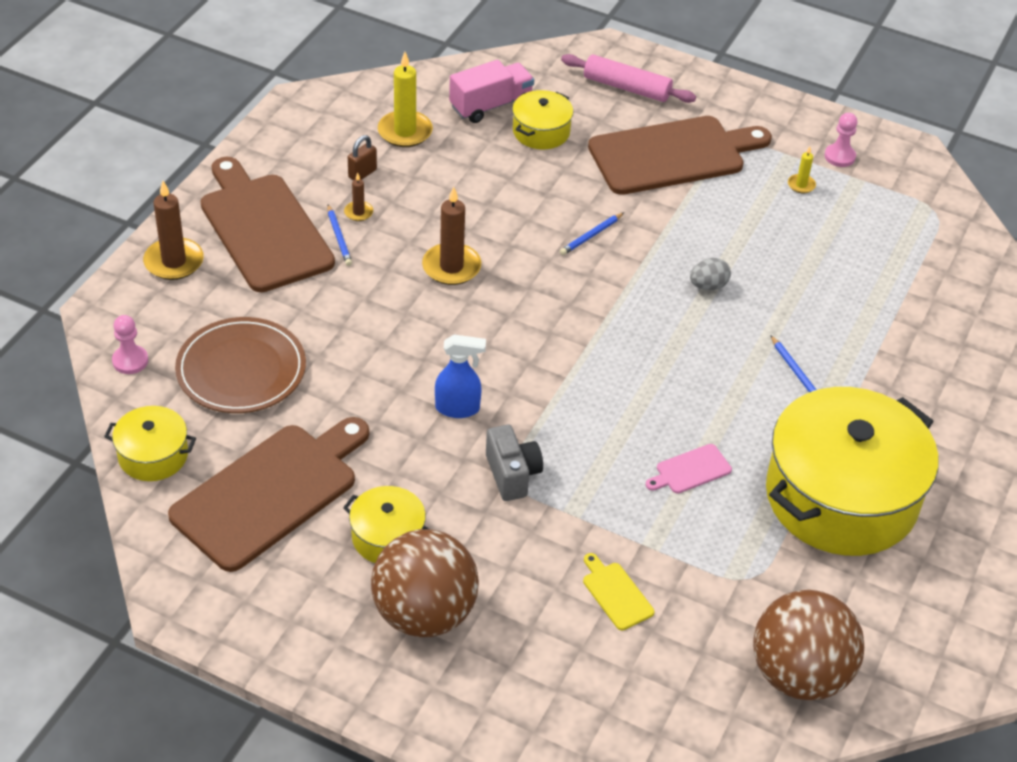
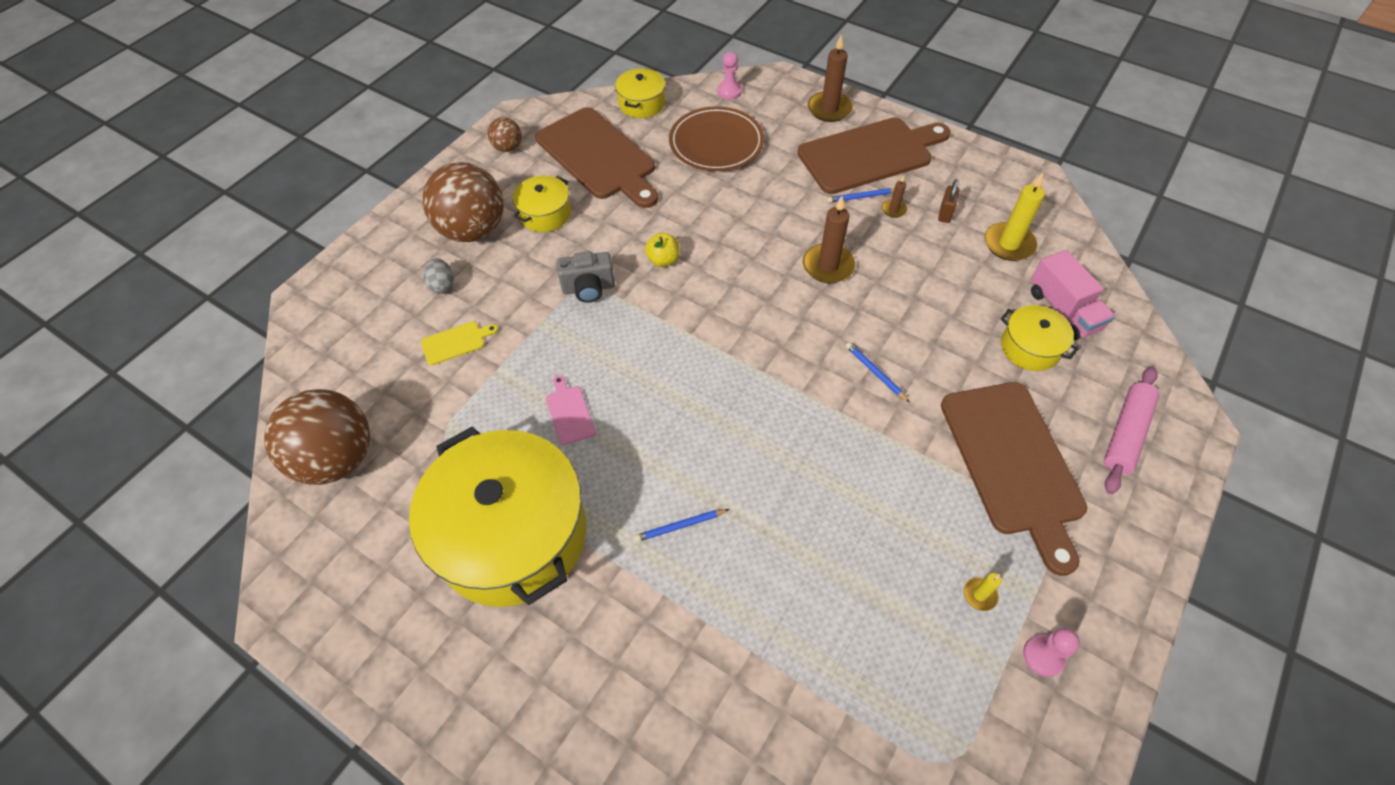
camera: 100 degrees right, 10 degrees up
brown padlock [348,135,377,180] -> brown padlock turned 60 degrees clockwise [938,179,959,223]
blue spray bottle [435,335,486,418] -> yellow apple [645,233,679,267]
grey egg [690,258,731,290] -> grey egg moved to [423,258,454,294]
none -> brown ball [488,117,522,152]

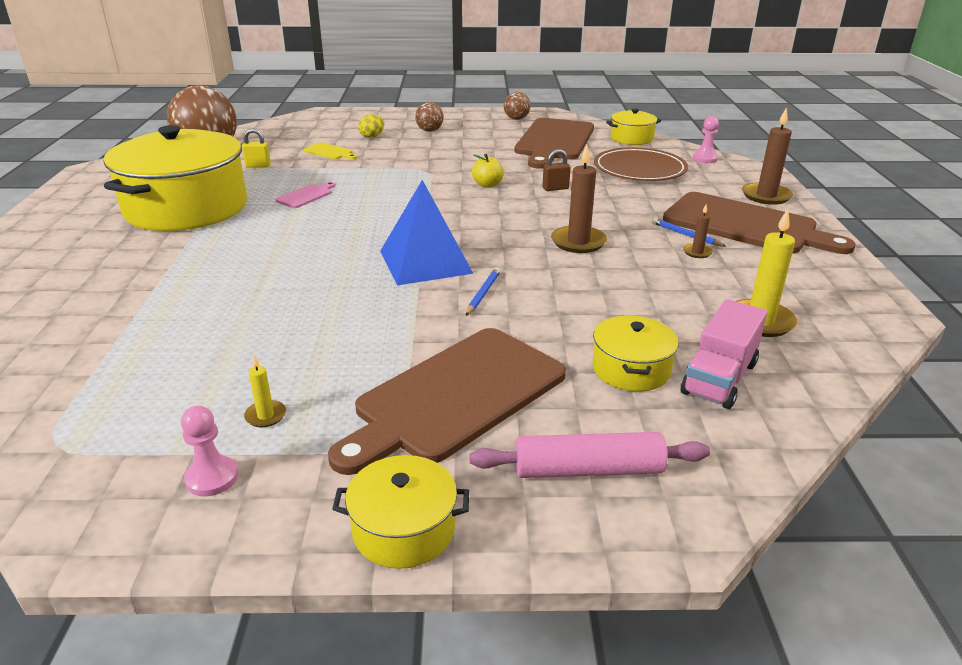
camera: 55 degrees right, 25 degrees down
brown ball [423,162,504,242] -> brown ball [415,102,444,132], size x0.47
grey egg [423,258,454,294] -> yellow egg [358,114,384,138]
yellow pot [513,176,571,232] -> yellow pot moved to [332,455,469,569]
grey camera [557,251,615,303] -> none
blue pencil [634,509,729,542] -> none
brown padlock [938,179,959,223] -> brown padlock moved to [542,149,571,191]
none -> yellow padlock [242,129,271,168]
none -> blue pyramid [380,180,474,285]

